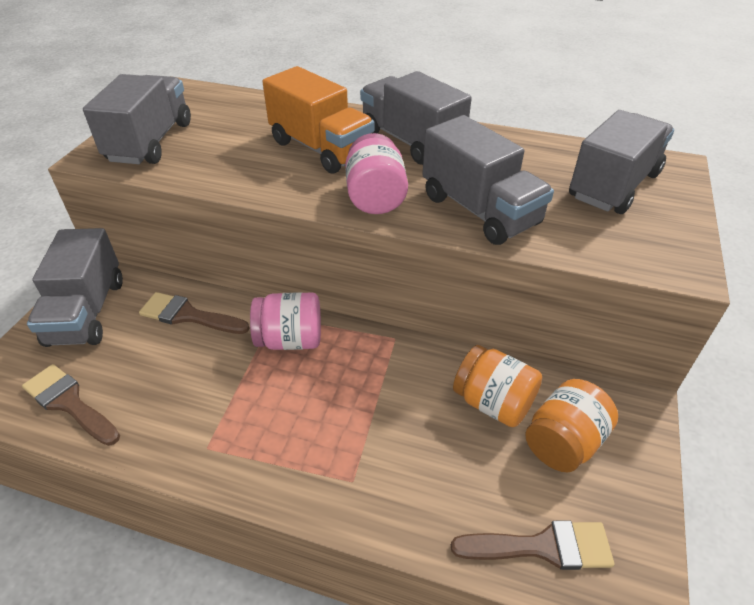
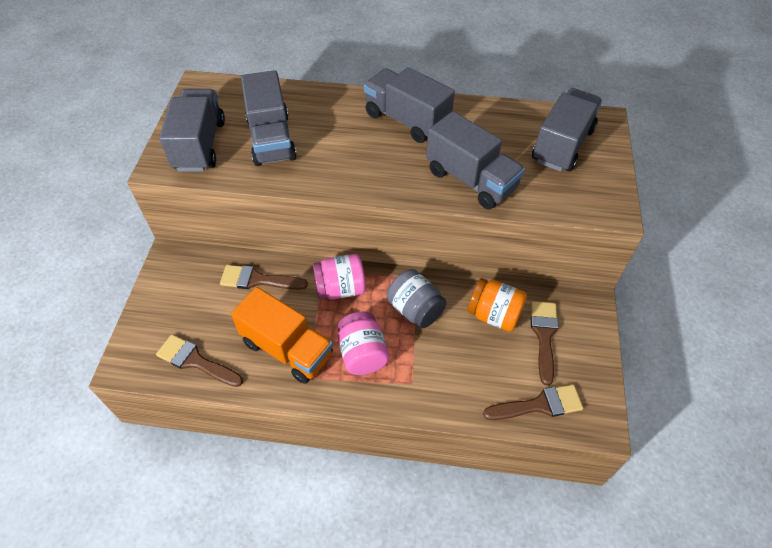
camera: 10 degrees left, 10 degrees up
grey truck [27,228,123,347] -> grey truck moved to [241,70,297,166]
orange truck [263,66,374,174] -> orange truck moved to [231,287,333,384]
pink jar [345,133,408,214] -> pink jar moved to [338,312,389,375]
orange jar [525,379,618,473] -> brown brush [531,301,559,386]
none -> grey jar [387,269,447,328]

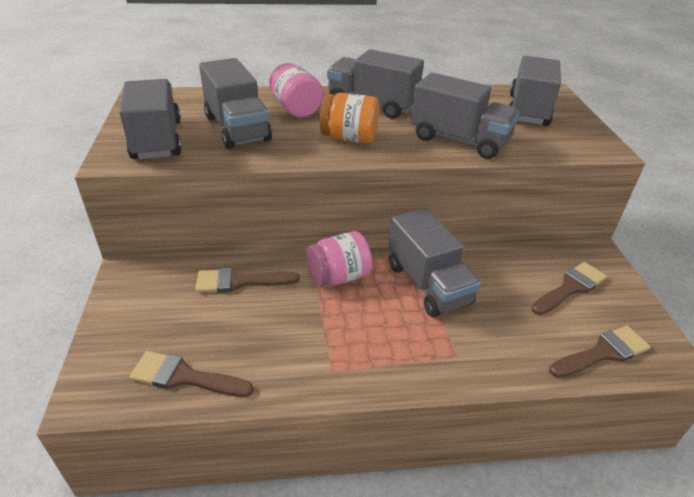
camera: 15 degrees left, 15 degrees down
orange truck [231,287,333,384] -> none
pink jar [338,312,389,375] -> pink jar moved to [269,63,323,118]
grey jar [387,269,447,328] -> grey truck [388,208,481,317]
orange jar [467,278,527,332] -> orange jar moved to [320,93,379,144]
brown brush [531,301,559,386] -> brown brush turned 60 degrees clockwise [531,262,607,315]

